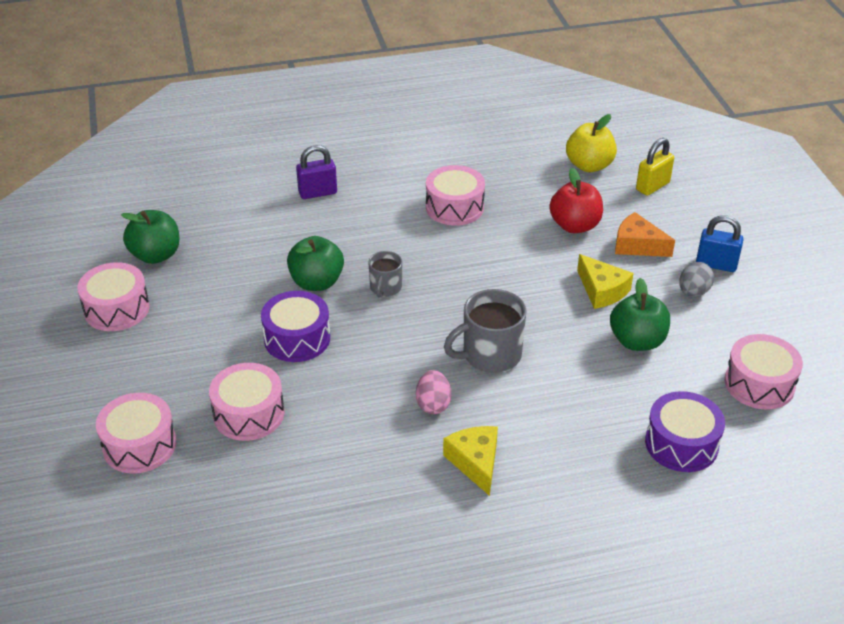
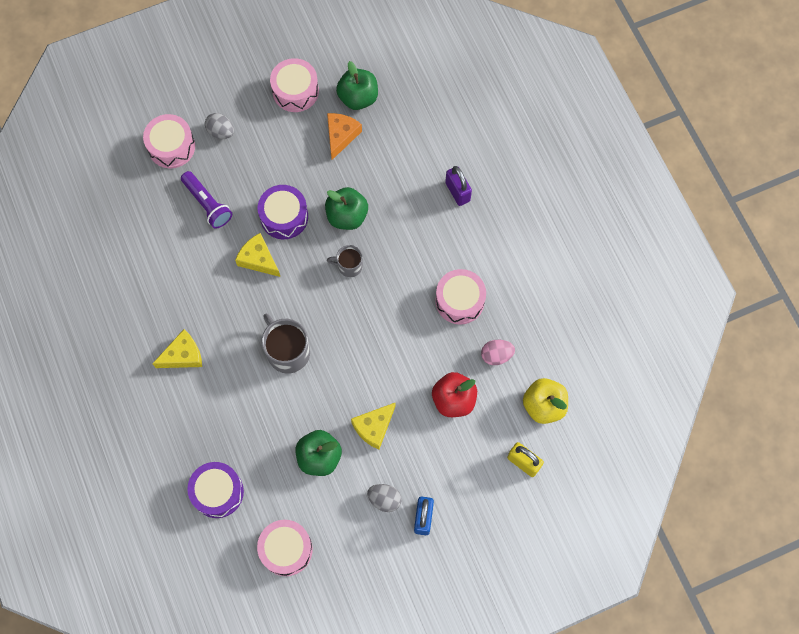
camera: 80 degrees right, 30 degrees up
pink drum [209,363,284,441] -> purple flashlight [181,171,232,228]
pink egg [416,370,452,414] -> pink egg moved to [481,340,515,365]
orange cheese [615,212,675,257] -> orange cheese moved to [327,113,362,160]
none -> grey egg [205,113,234,139]
none -> yellow cheese [235,233,280,277]

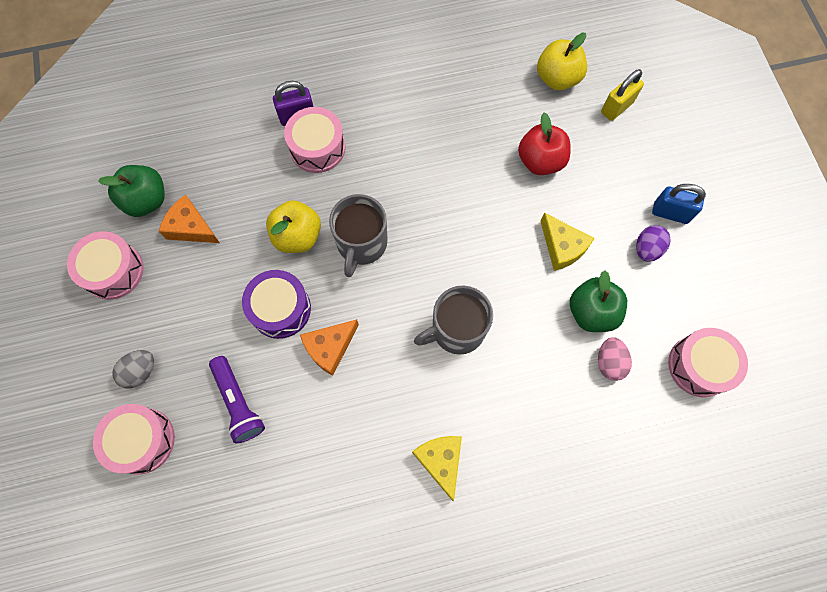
camera: 80 degrees left, 0 degrees up
purple flashlight [181,171,232,228] -> purple flashlight turned 90 degrees clockwise [209,356,265,443]
purple drum [187,462,244,518] -> none
yellow cheese [235,233,280,277] -> orange cheese [300,319,359,376]
green apple [325,187,368,230] -> yellow apple [266,200,321,253]
grey mug [327,245,363,277] -> grey mug [329,194,388,277], size x1.71
grey egg [367,484,402,512] -> purple egg [636,225,671,262]
pink drum [435,269,486,325] -> pink drum moved to [284,107,346,173]
pink egg [481,340,515,365] -> pink egg moved to [598,337,632,381]

